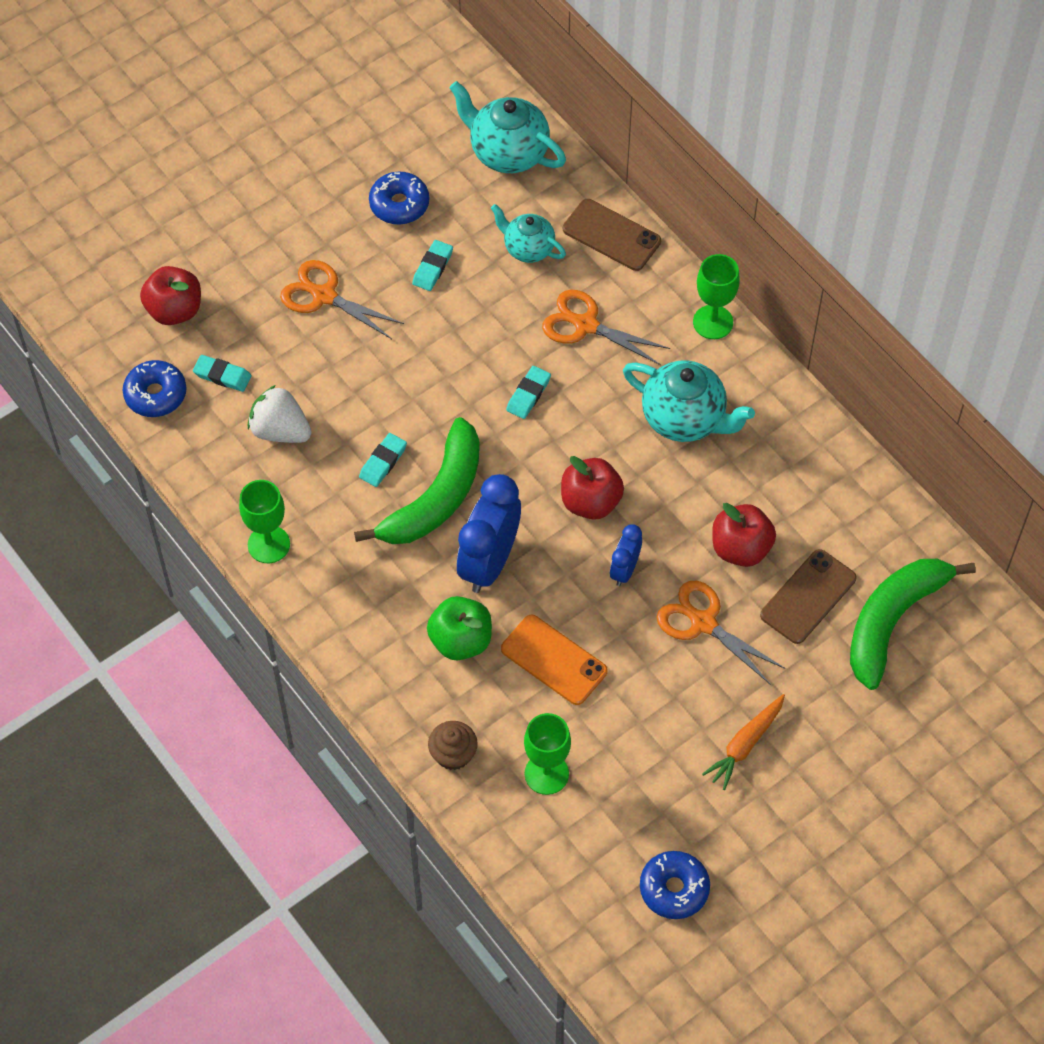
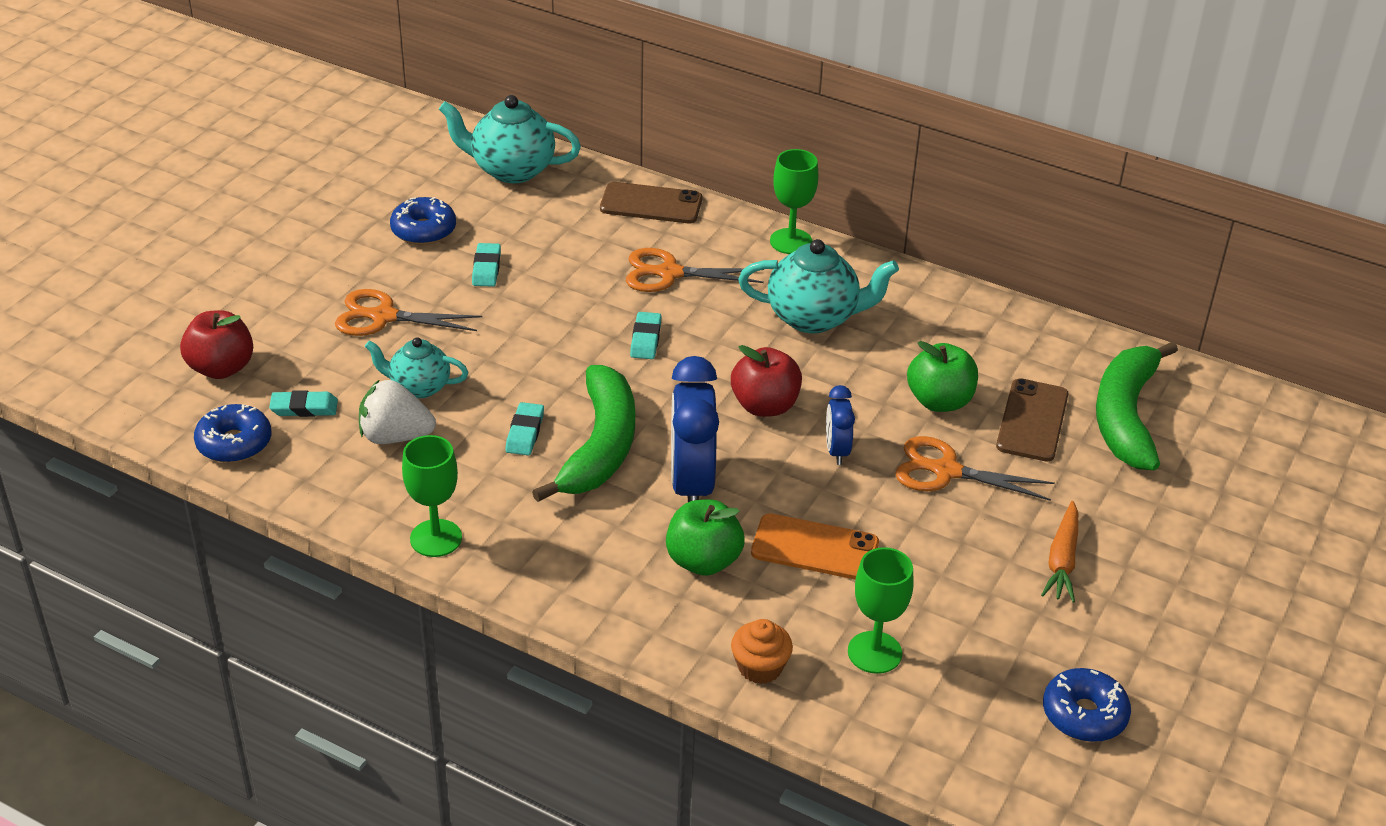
camera: 25 degrees left, 20 degrees down
brown cupcake [428,721,478,770] -> orange cupcake [731,619,793,684]
turquoise teapot [491,204,566,263] -> turquoise teapot moved to [365,337,468,398]
red apple [712,503,776,567] -> green apple [907,341,978,412]

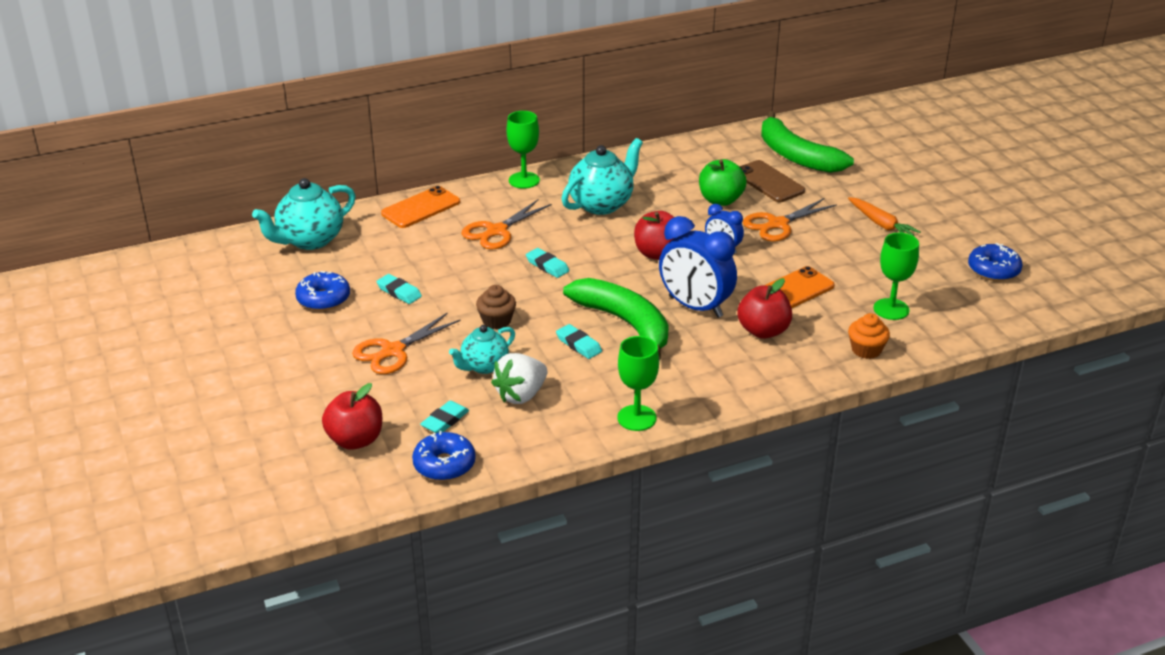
camera: 50 degrees left, 5 degrees down
brown phone [600,182,702,223] -> orange phone [381,186,460,228]
green apple [666,499,745,576] -> red apple [738,278,792,339]
none -> brown cupcake [476,285,516,329]

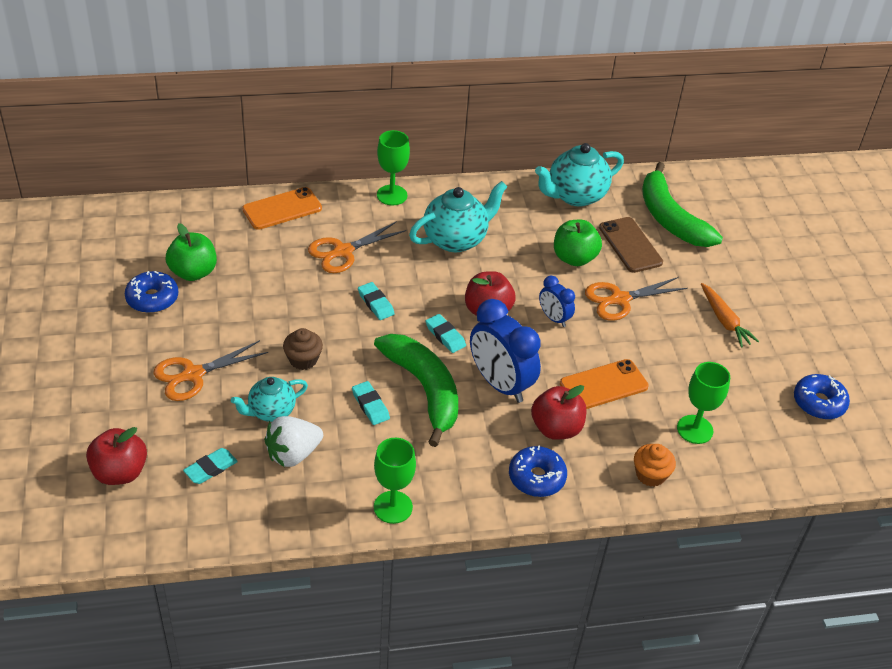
camera: 10 degrees right, 10 degrees up
turquoise teapot [252,178,356,250] -> turquoise teapot moved to [535,143,624,207]
turquoise eraser [376,274,422,304] -> turquoise eraser moved to [426,314,466,353]
blue donut [412,431,476,481] -> blue donut moved to [509,445,567,497]
none -> green apple [166,223,217,281]

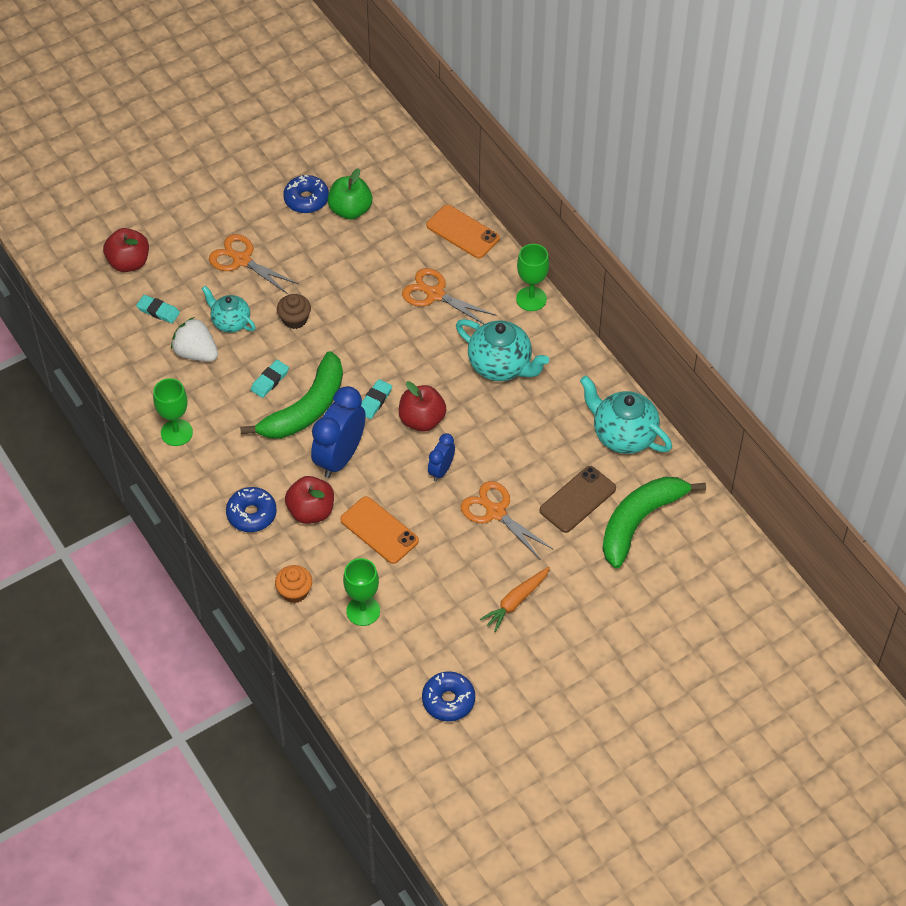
camera: 70 degrees right, 10 degrees up
turquoise eraser [358,282,395,320] -> none
green apple [554,220,602,266] -> none

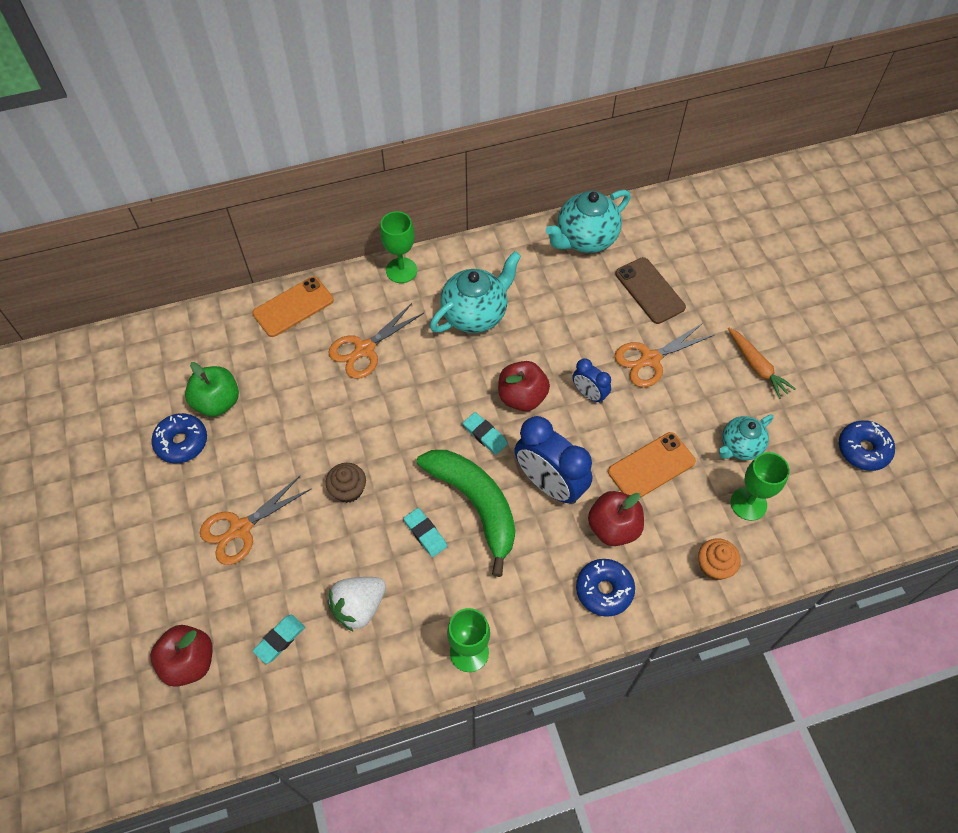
camera: 75 degrees left, 5 degrees up
turquoise teapot [202,286,256,333] -> turquoise teapot moved to [719,415,773,460]
green banana [602,477,706,569] -> none

